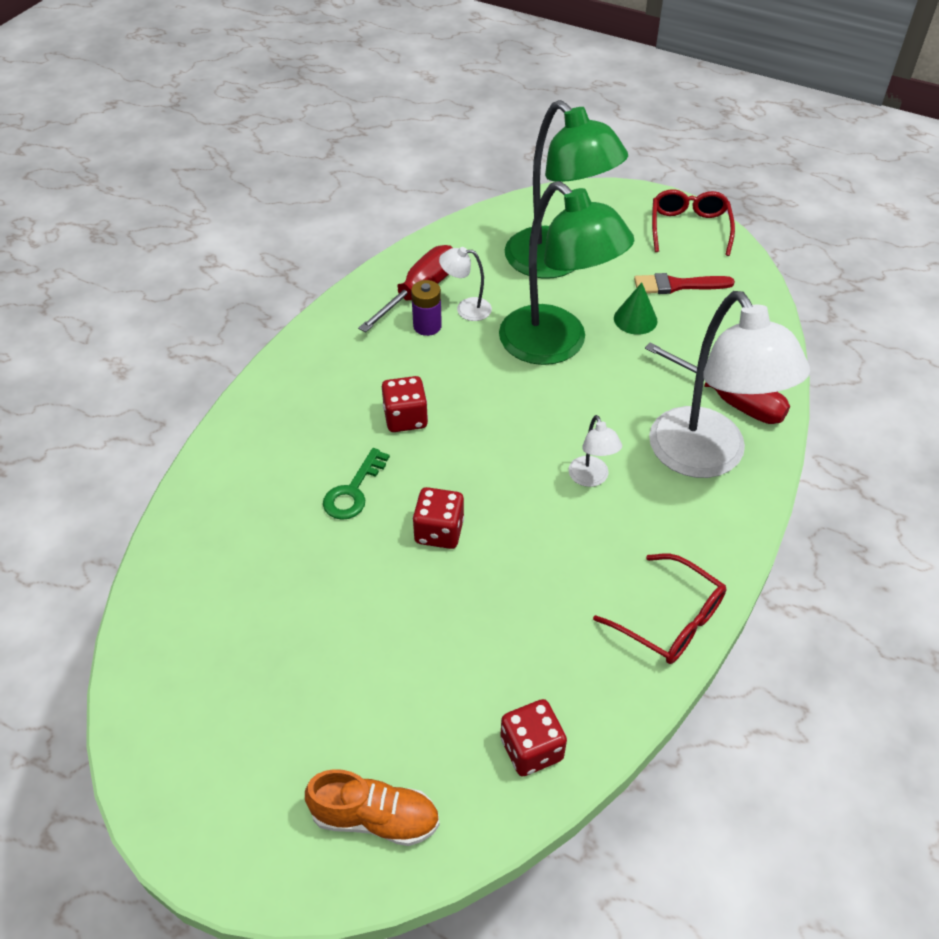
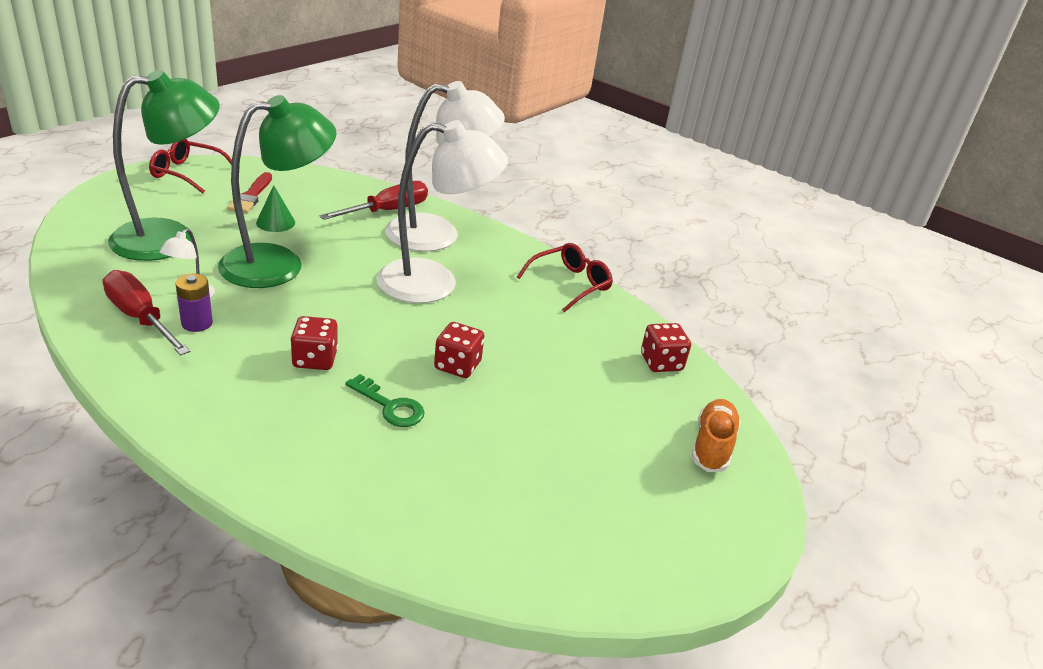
camera: 85 degrees left, 15 degrees down
white lamp [568,415,622,487] -> white lamp [376,120,508,303], size x2.41

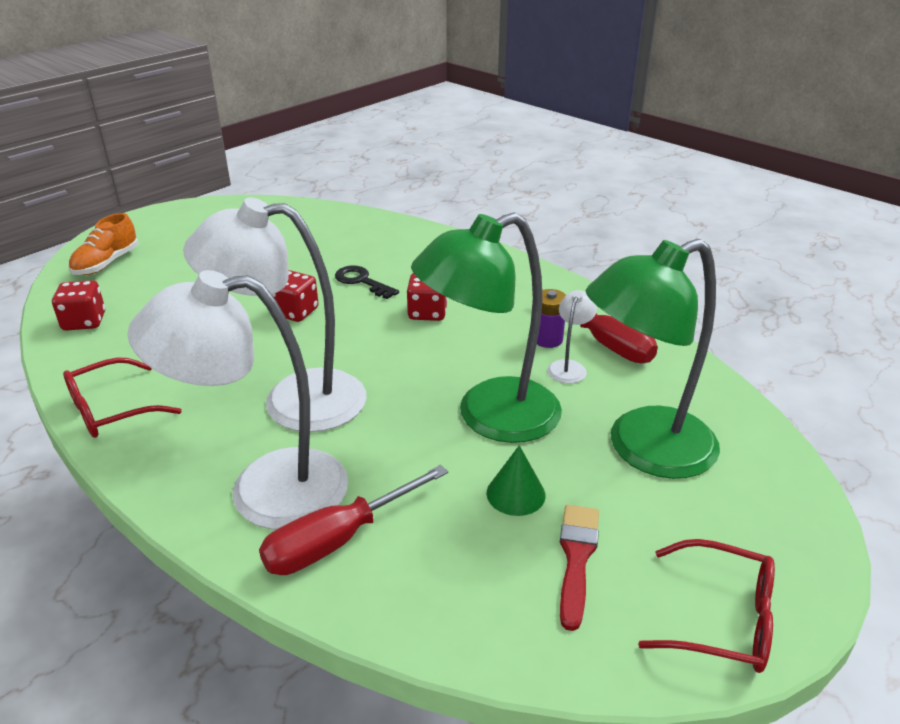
camera: 170 degrees left, 0 degrees up
green key [345,374,425,427] -> black key [335,265,399,299]

